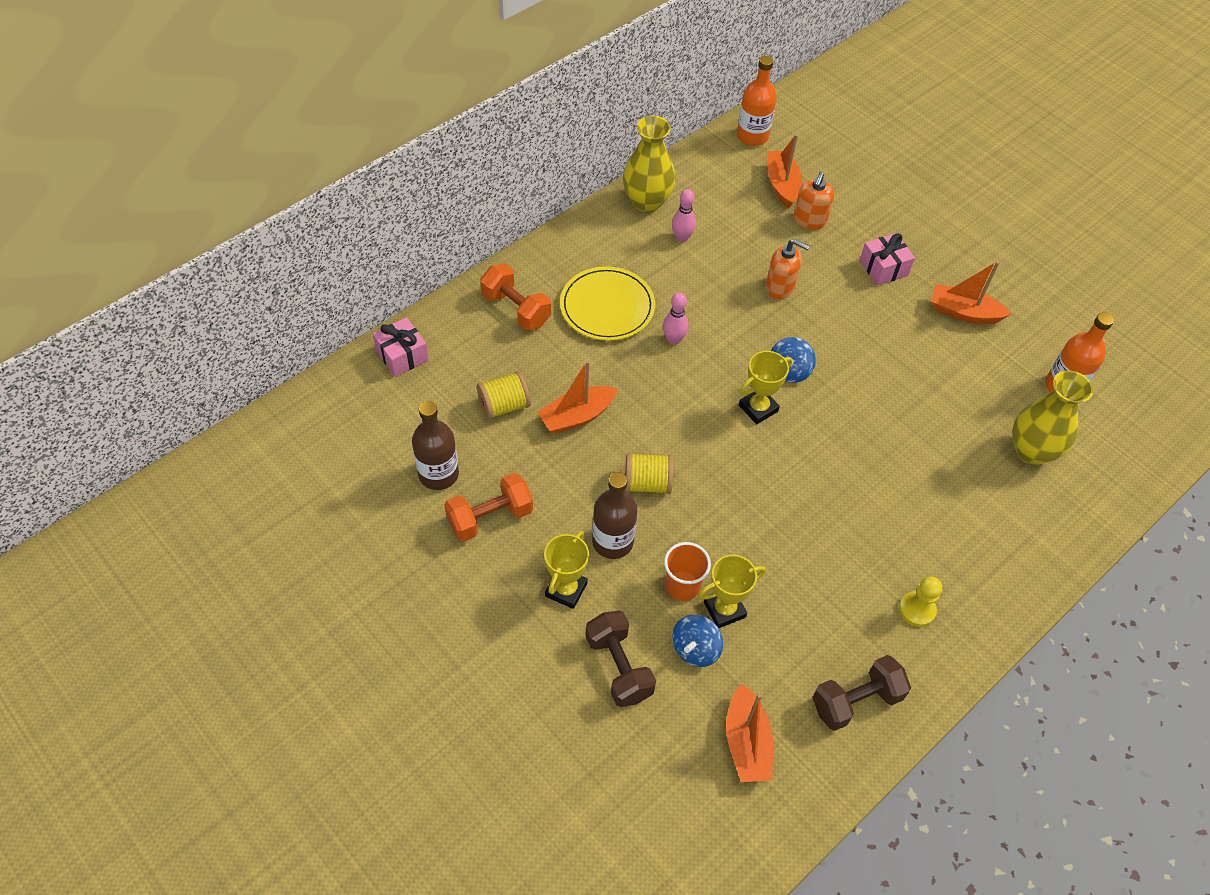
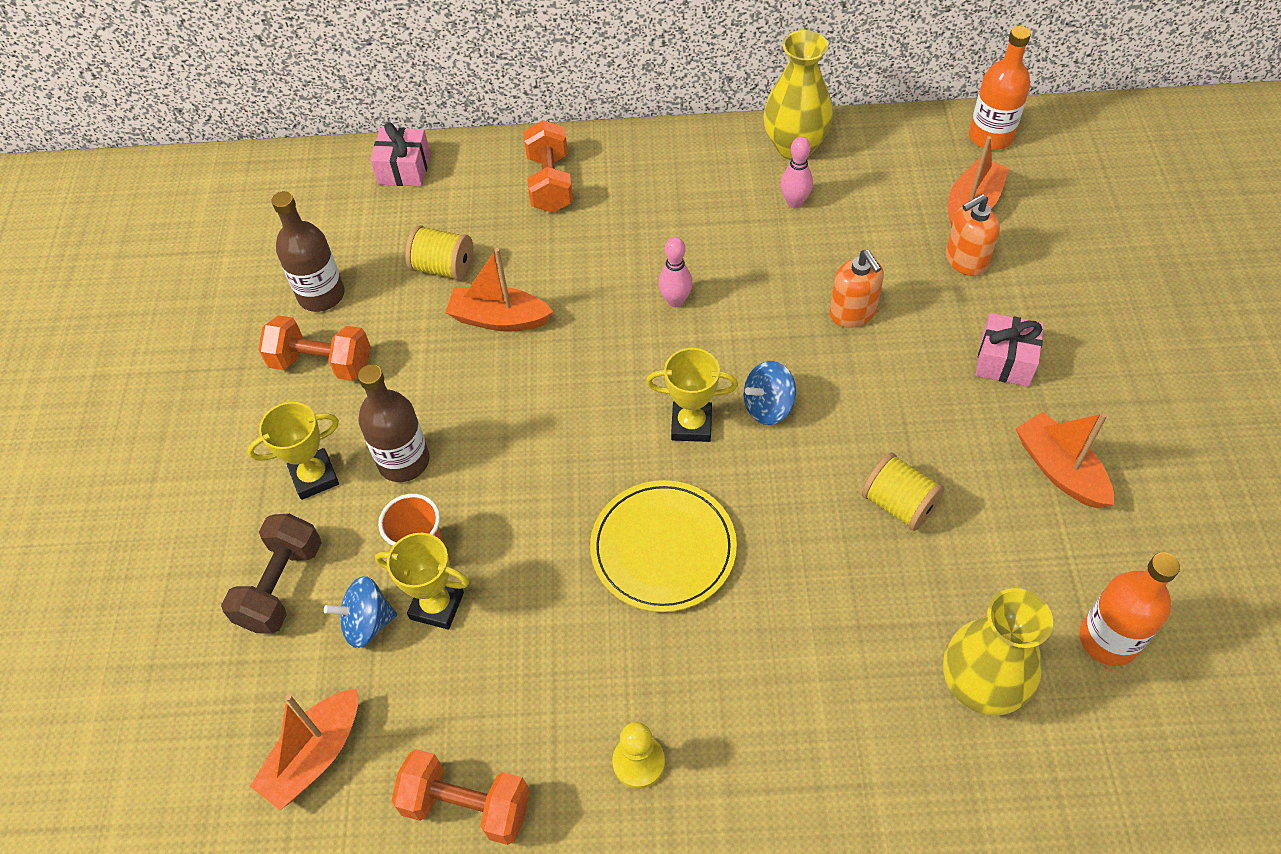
camera: 45 degrees right, 0 degrees up
yellow plate [560,266,655,341] -> yellow plate moved to [590,480,737,612]
yellow spool [625,453,673,494] -> yellow spool moved to [862,453,945,531]
brown dumbbell [812,655,911,731] -> orange dumbbell [391,749,530,845]

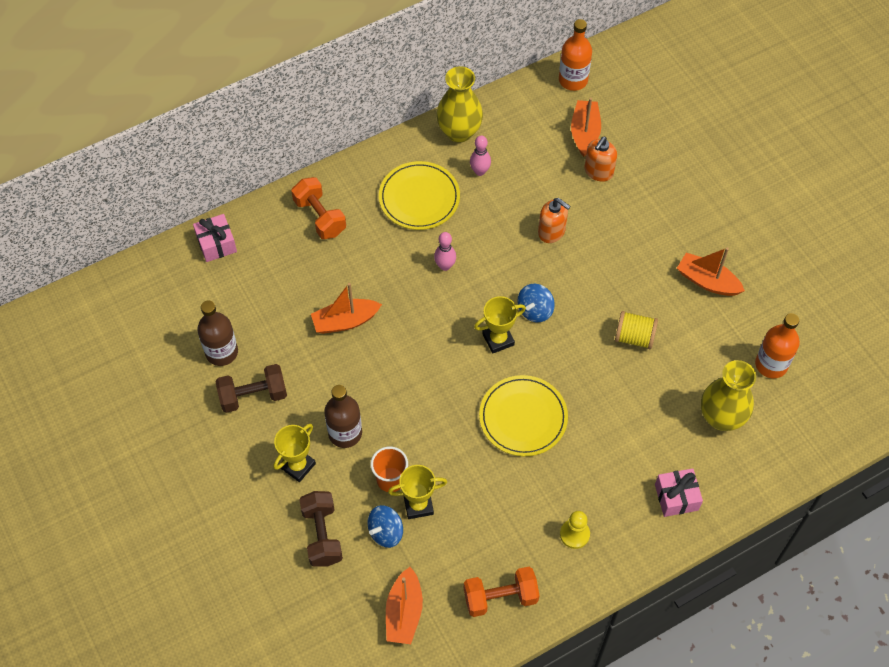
camera: 30 degrees left, 5 degrees up
orange dumbbell [258,315,371,381] -> brown dumbbell [216,364,287,413]
yellow spool [405,225,473,281] -> none
pink gift [976,313,1044,387] -> pink gift moved to [655,468,703,517]
none -> yellow plate [379,161,460,230]

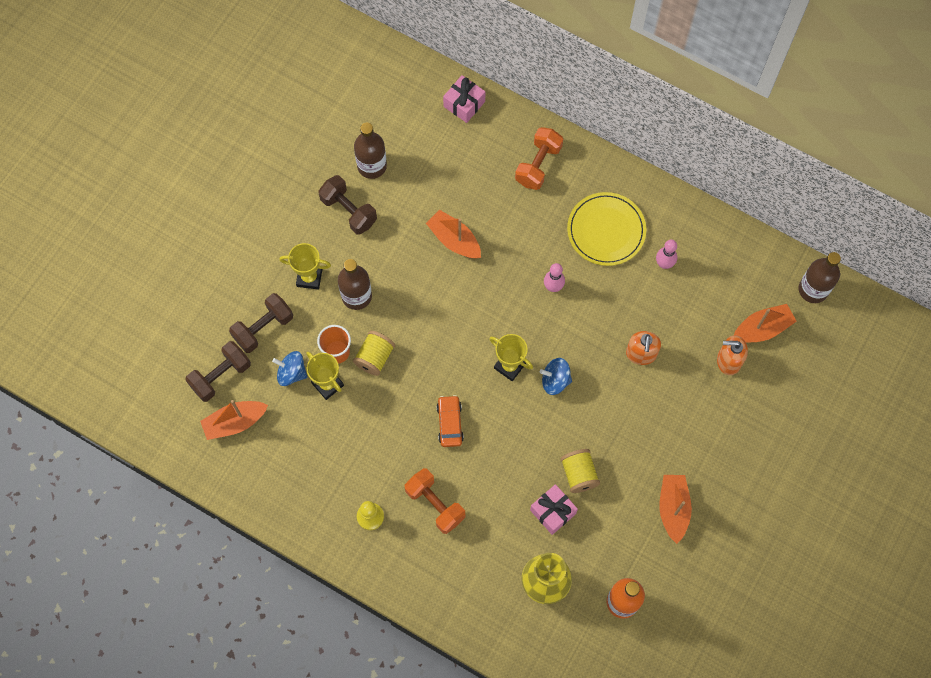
camera: 60 degrees right, 10 degrees up
yellow vase [436,66,483,143] -> none
orange dumbbell [464,567,540,617] -> orange dumbbell moved to [405,468,465,534]
yellow plate [479,375,568,456] -> orange car [437,395,464,447]
orange bottle [559,19,592,91] -> brown bottle [799,252,841,303]
pink gift [655,468,703,517] -> pink gift moved to [530,484,578,535]
none -> brown dumbbell [185,341,251,402]
none -> yellow spool [353,331,395,376]

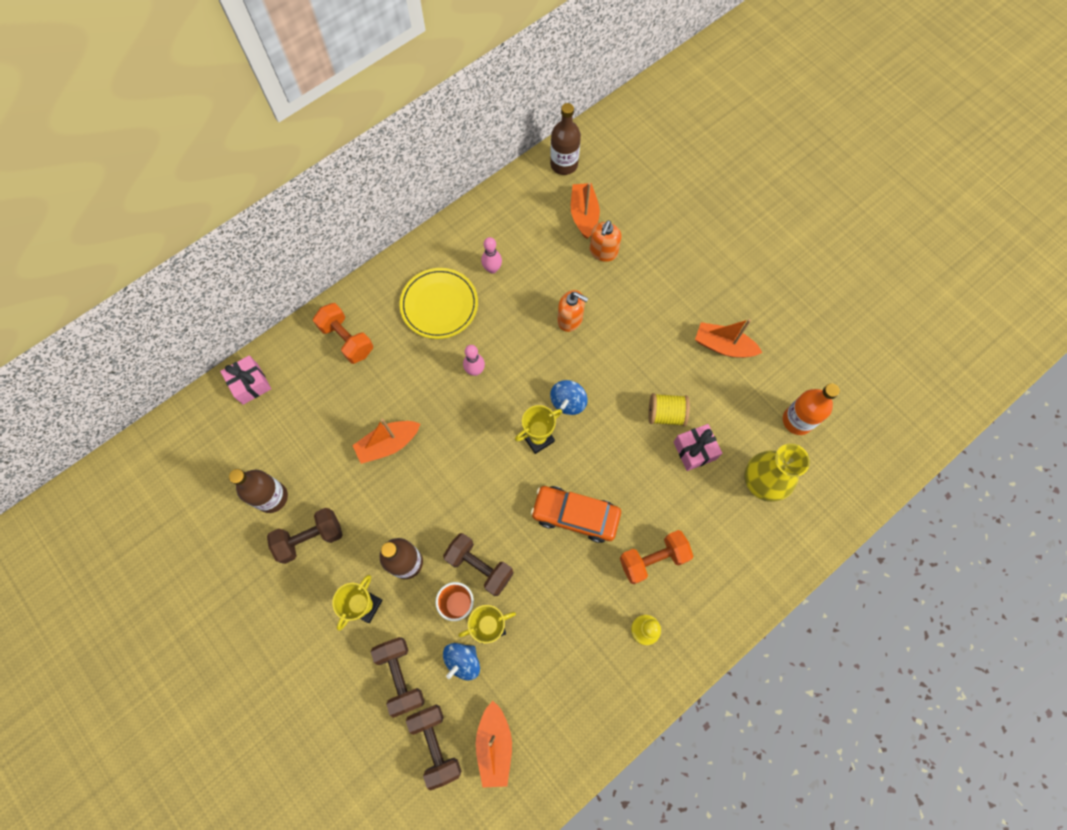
camera: 70 degrees left, 0 degrees up
yellow spool [353,331,395,376] -> brown dumbbell [443,533,514,596]
orange car [437,395,464,447] -> orange car [531,486,621,543], size x1.58

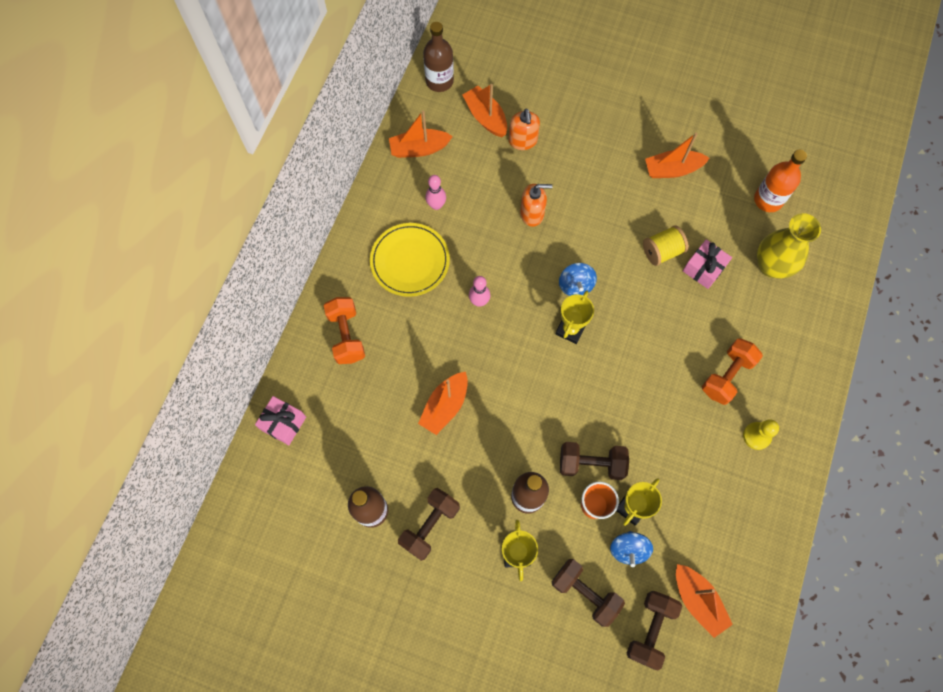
camera: 30 degrees left, 0 degrees up
orange dumbbell [313,303,373,364] -> orange dumbbell turned 60 degrees clockwise [324,297,365,364]
brown dumbbell [406,704,461,790] -> brown dumbbell turned 75 degrees clockwise [627,591,682,671]
orange car [531,486,621,543] -> none
none -> orange boat [389,110,453,158]

